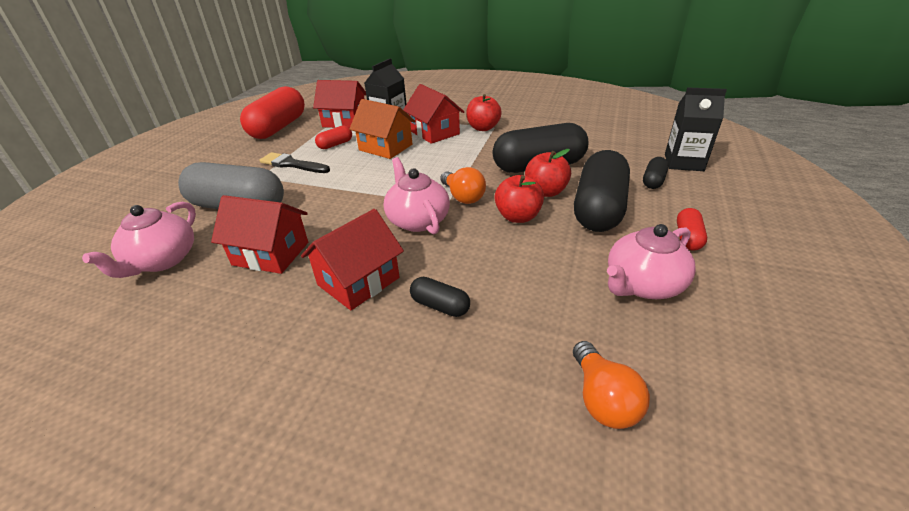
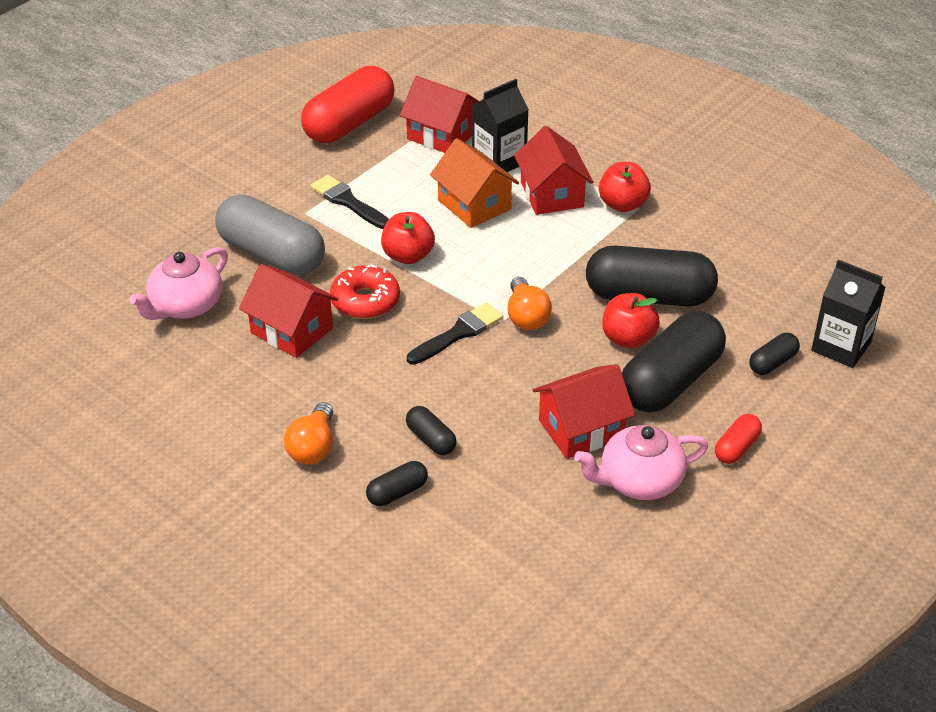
camera: 20 degrees right, 5 degrees up
red house [301,209,404,310] -> red house moved to [533,364,635,459]
red capsule [315,125,352,149] -> none
pink teapot [384,157,450,234] -> black brush [407,302,503,365]
red apple [495,175,544,223] -> red apple moved to [381,212,435,264]
orange light bulb [573,341,650,429] -> orange light bulb moved to [284,402,333,465]
none -> red donut [330,265,400,319]
none -> black capsule [366,461,428,506]

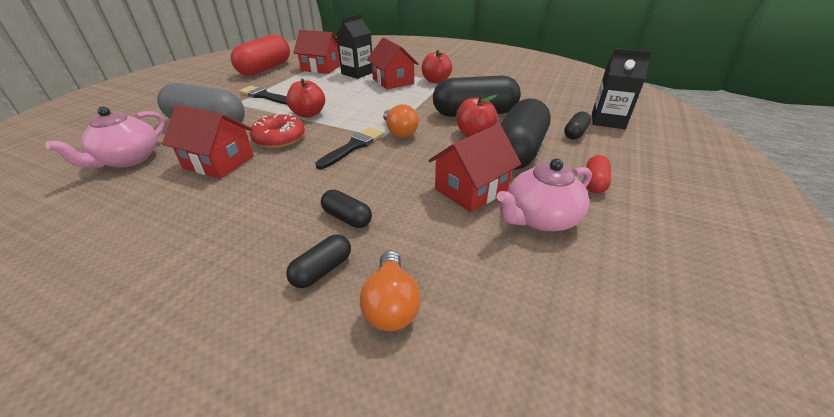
camera: 15 degrees left, 5 degrees down
orange light bulb [284,402,333,465] -> orange light bulb moved to [360,251,421,331]
orange house [430,138,519,228] -> none

